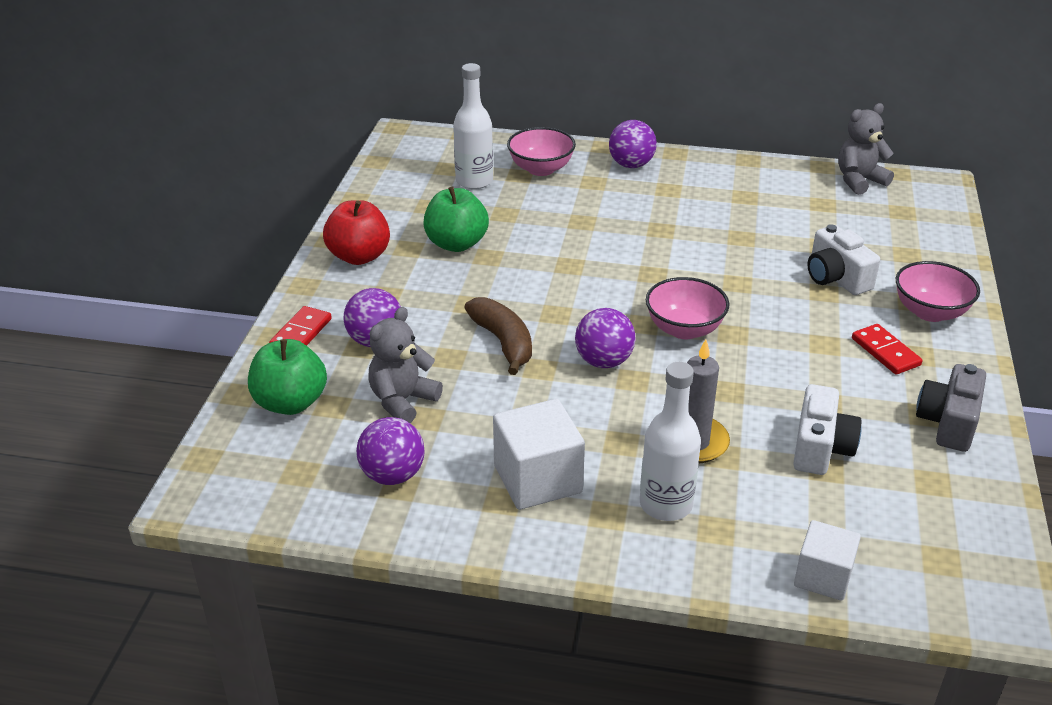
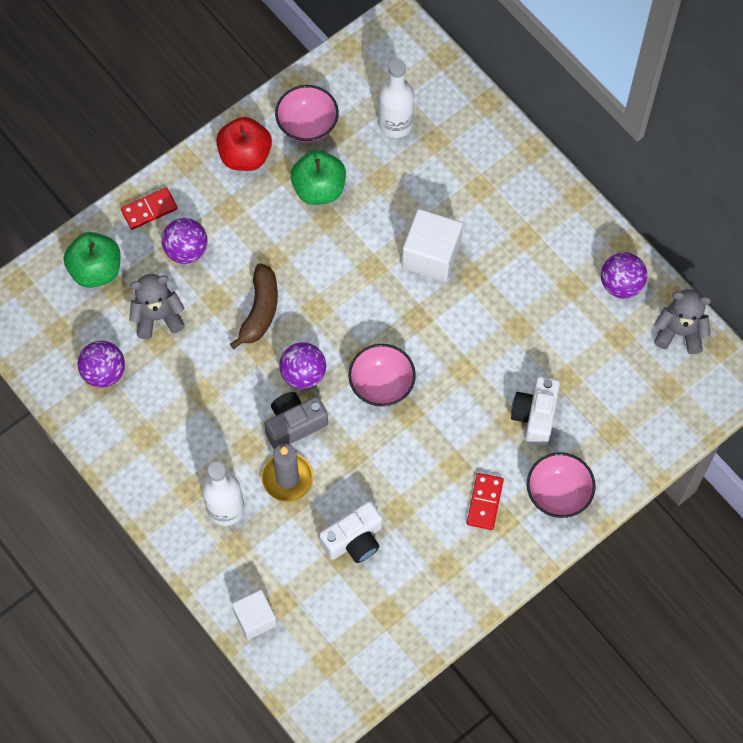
camera: 40 degrees right, 30 degrees up
white cube [493,399,585,510] -> white cube moved to [402,209,463,282]
pink bowl [507,127,576,176] -> pink bowl moved to [275,85,339,143]
purple ball [609,120,657,168] -> purple ball moved to [601,252,647,299]
grey camera [916,364,986,452] -> grey camera moved to [264,392,328,449]

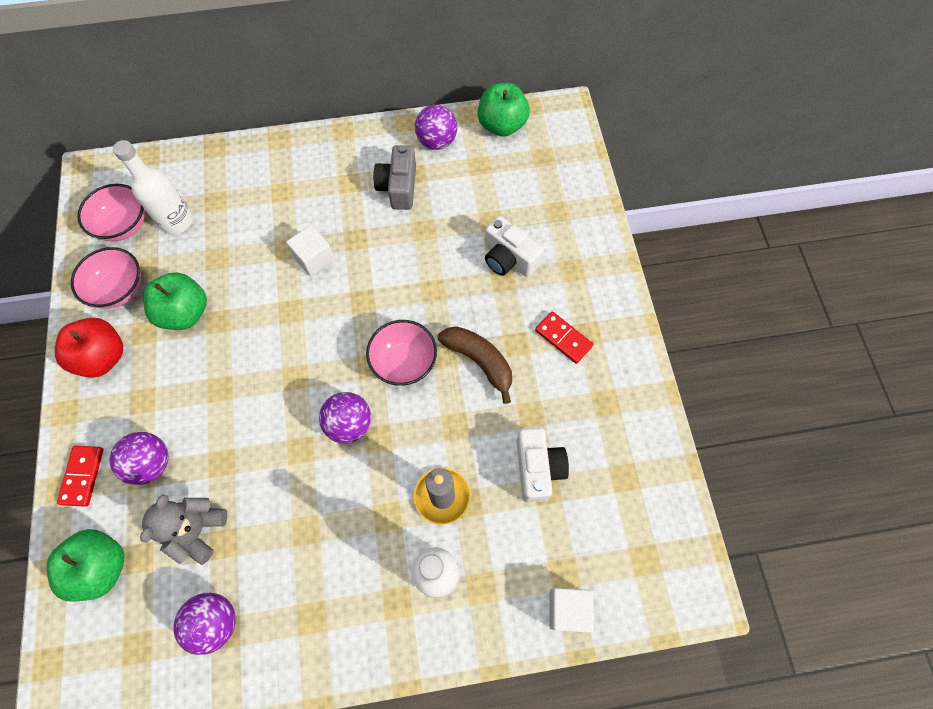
camera: 60 degrees left, 0 degrees up
brown banana [230,263,278,349] -> brown banana moved to [438,326,512,404]
grey camera [264,392,328,449] -> grey camera moved to [373,145,416,210]
white cube [402,209,463,282] -> white cube [286,225,335,277], size x0.65
pink bowl [527,452,596,518] -> pink bowl moved to [77,184,145,242]
grey teddy bear [654,289,711,354] -> green apple [477,83,530,137]

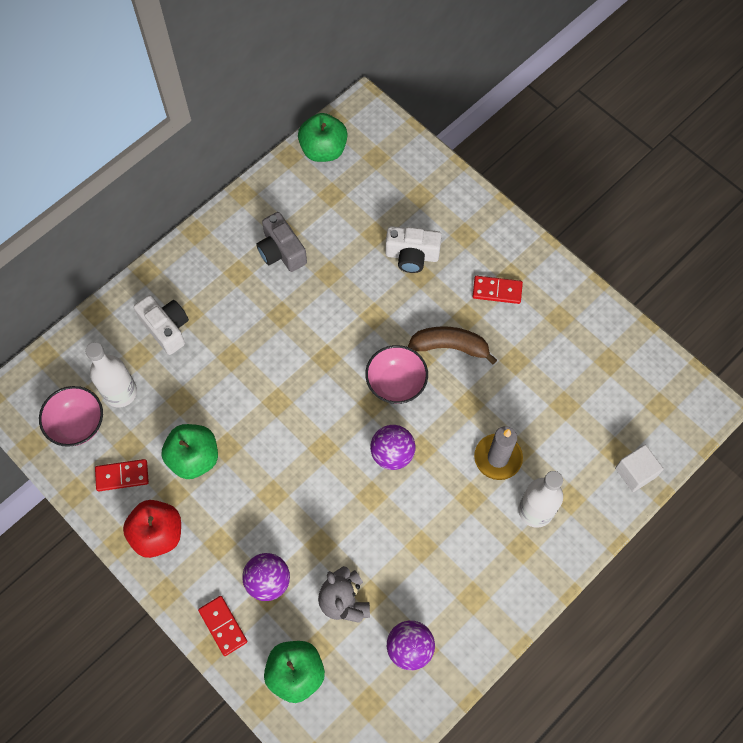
camera: 35 degrees left, 0 degrees up
pink bowl [71,247,141,309] -> red domino [95,459,149,491]
white cube [286,225,335,277] -> none
purple ball [415,105,457,150] -> none
white camera [517,428,569,503] -> white camera moved to [134,295,189,355]

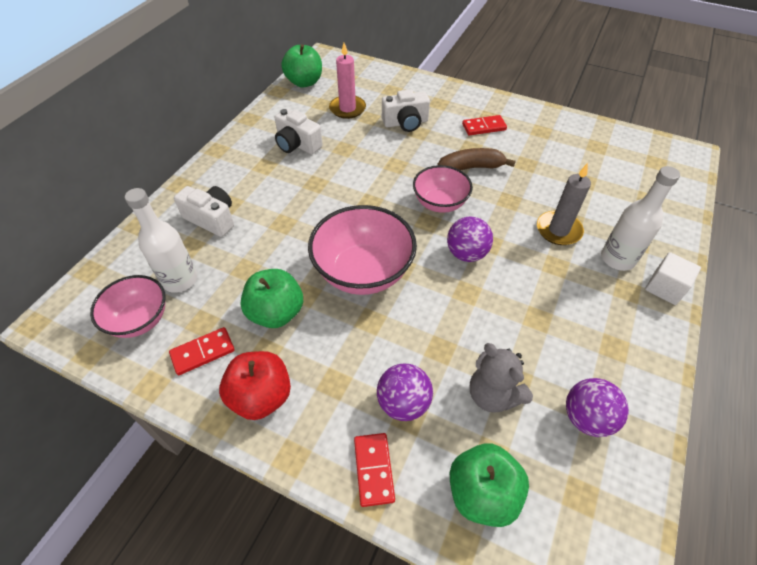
camera: 20 degrees left, 15 degrees down
red domino [198,596,247,656] -> red domino turned 45 degrees clockwise [354,433,395,507]
grey camera [256,212,307,272] -> white camera [275,109,323,154]
white cube [615,445,664,492] -> white cube moved to [645,252,701,305]
none -> pink bowl [308,205,417,295]
none -> pink candle [329,43,366,119]

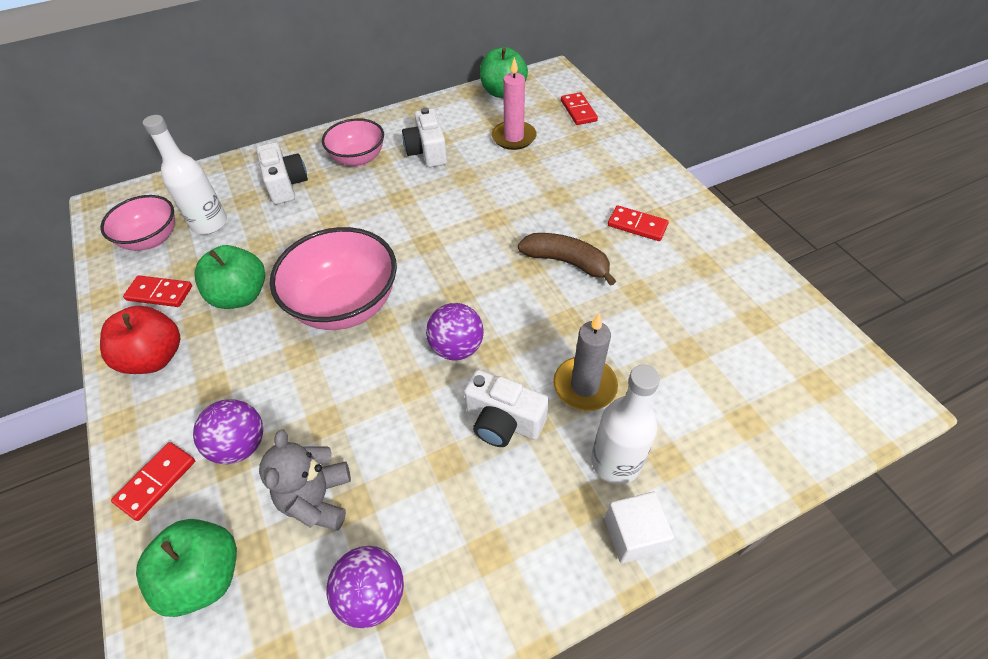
camera: 40 degrees right, 0 degrees up
white camera [382,89,430,132] -> white camera moved to [464,370,549,447]
pink bowl [413,165,473,213] -> pink bowl moved to [322,118,384,167]
none -> red domino [561,92,598,125]

